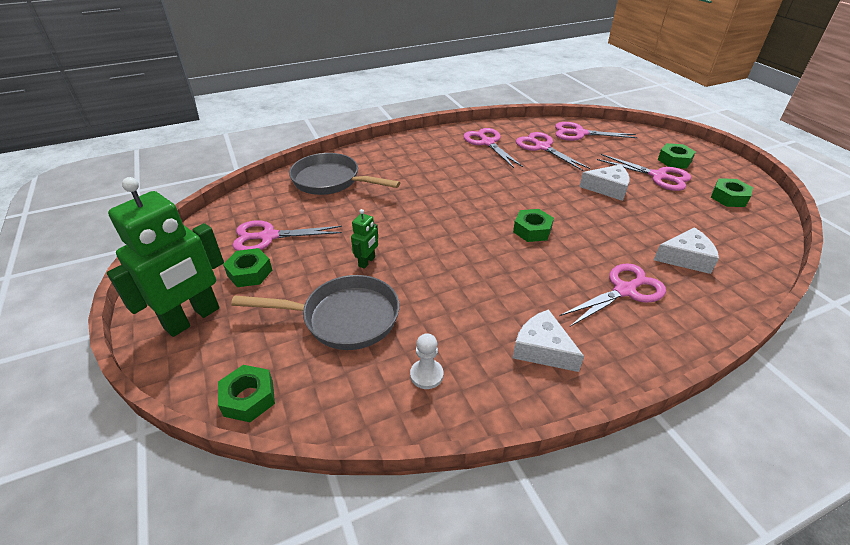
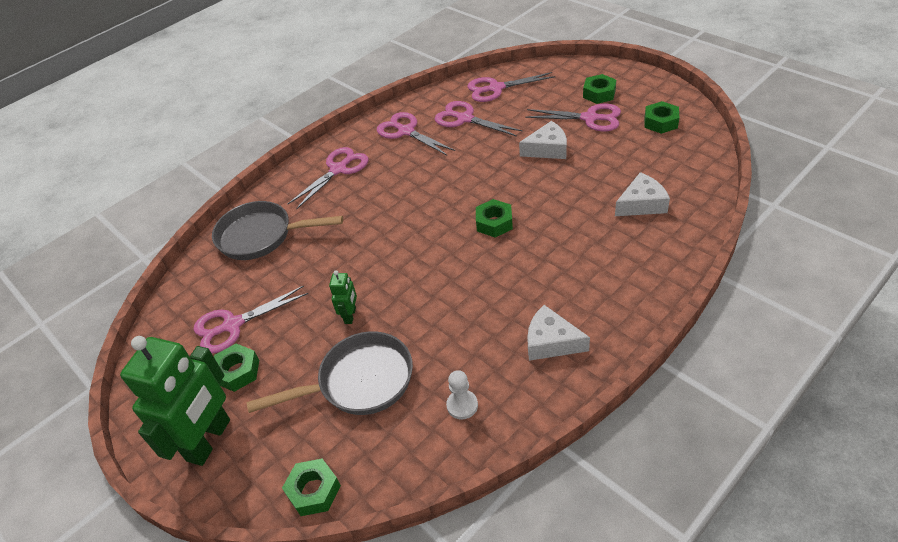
camera: 15 degrees left, 5 degrees up
pink scissors [559,263,666,327] -> pink scissors moved to [288,147,369,210]

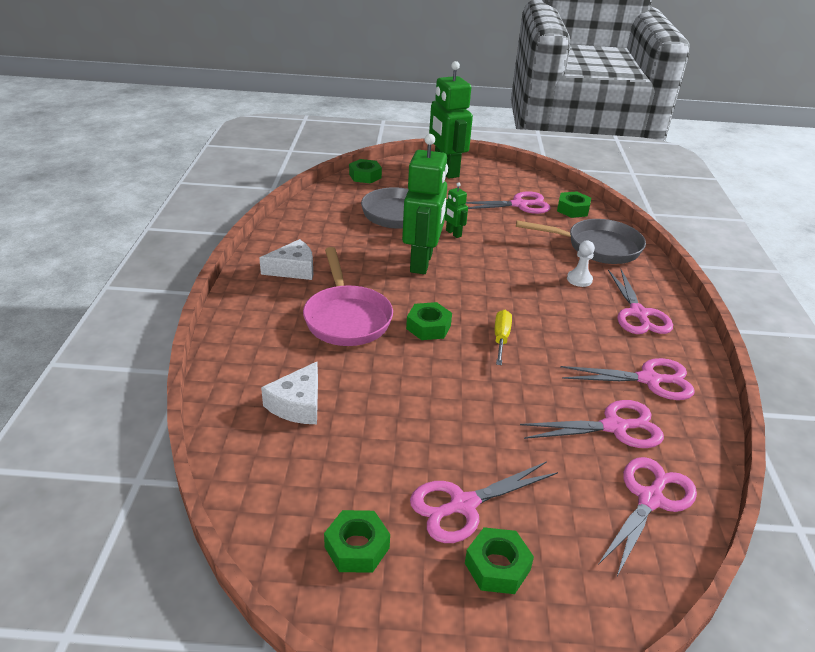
camera: 130 degrees right, 10 degrees down
pink scissors [194,285,308,354] -> pink scissors turned 60 degrees clockwise [466,191,550,214]
grey pan [212,201,343,260] -> grey pan turned 45 degrees clockwise [516,219,646,264]
green nut [214,344,259,392] -> green nut moved to [557,191,591,218]
white pawn [446,370,478,419] -> white pawn moved to [567,241,595,287]
white cheese [519,121,567,159] -> none
none -> pink pan [303,247,393,346]
none -> green robot [402,134,448,274]
none -> yellow screwdriver [495,310,512,365]

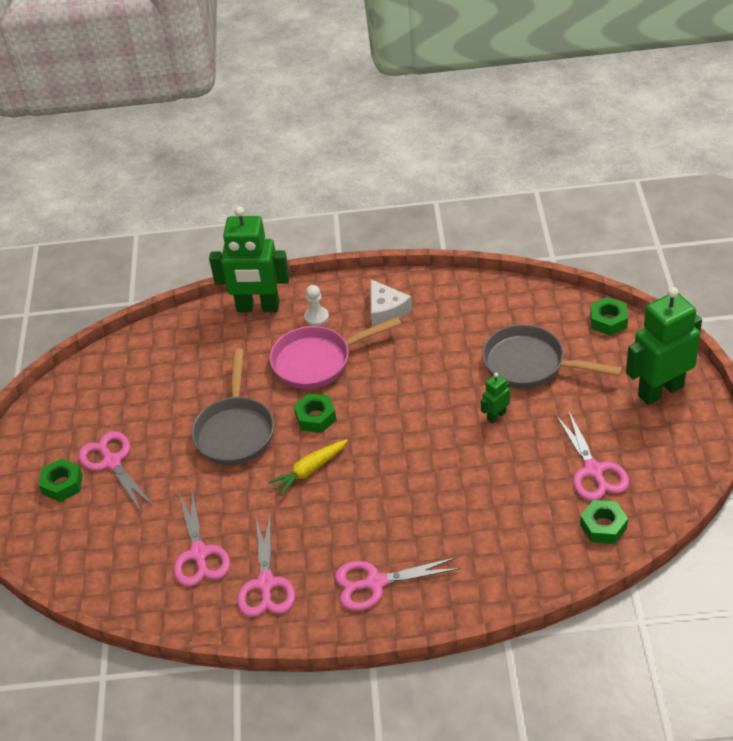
camera: 90 degrees right, 10 degrees up
white cheese [261,362,318,424] -> none
green nut [324,510,390,573] -> none
green robot [402,134,448,274] -> green robot moved to [209,206,290,312]
yellow screwdriver [495,310,512,365] -> yellow carrot [268,439,348,496]
grey pan [516,219,646,264] -> grey pan moved to [191,348,274,465]
white pawn [567,241,595,287] -> white pawn moved to [304,285,329,326]
pink scissors [598,457,697,576] -> none

